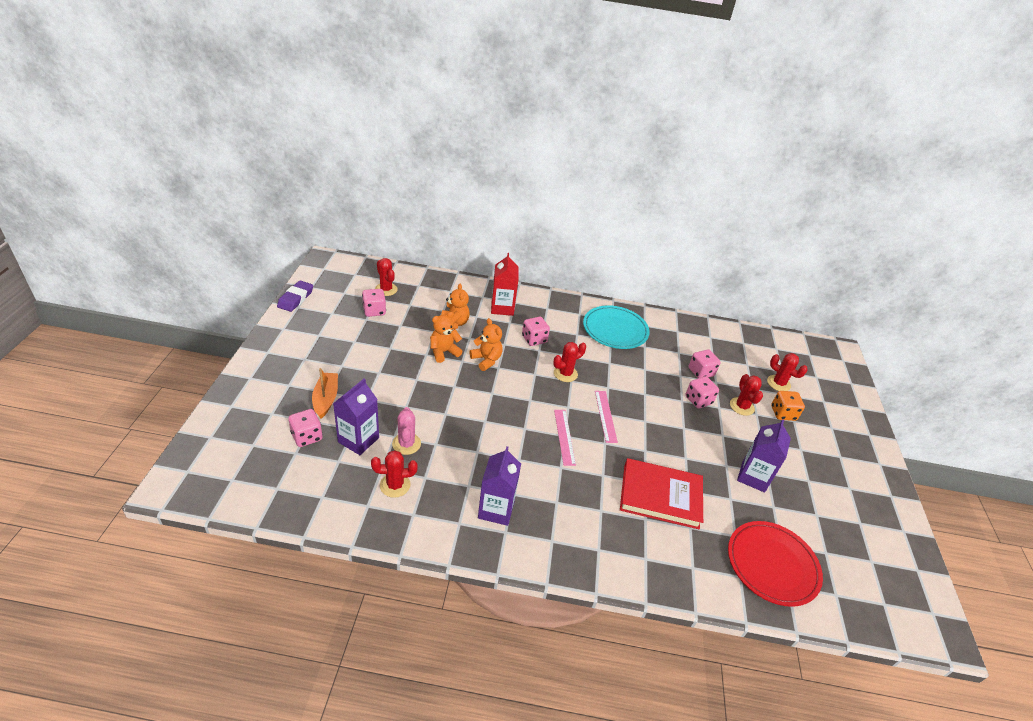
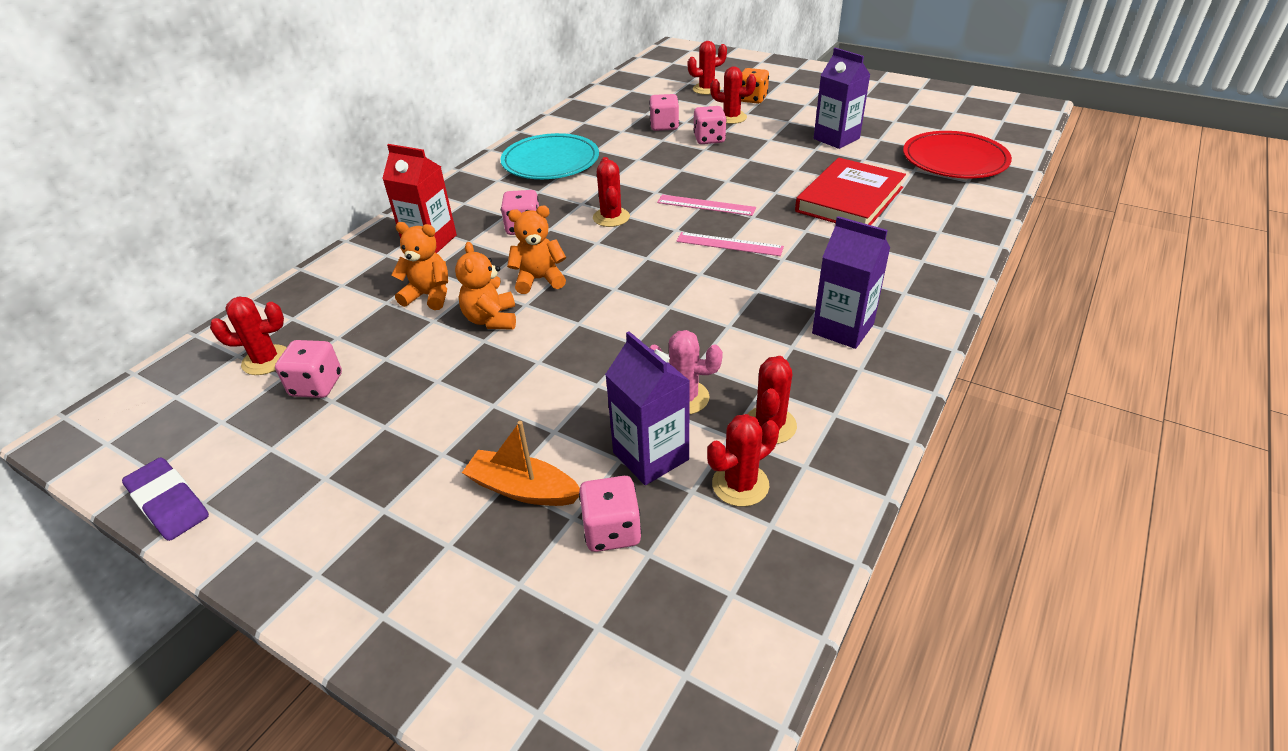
camera: 60 degrees left, 0 degrees up
none -> red cactus [707,414,779,507]

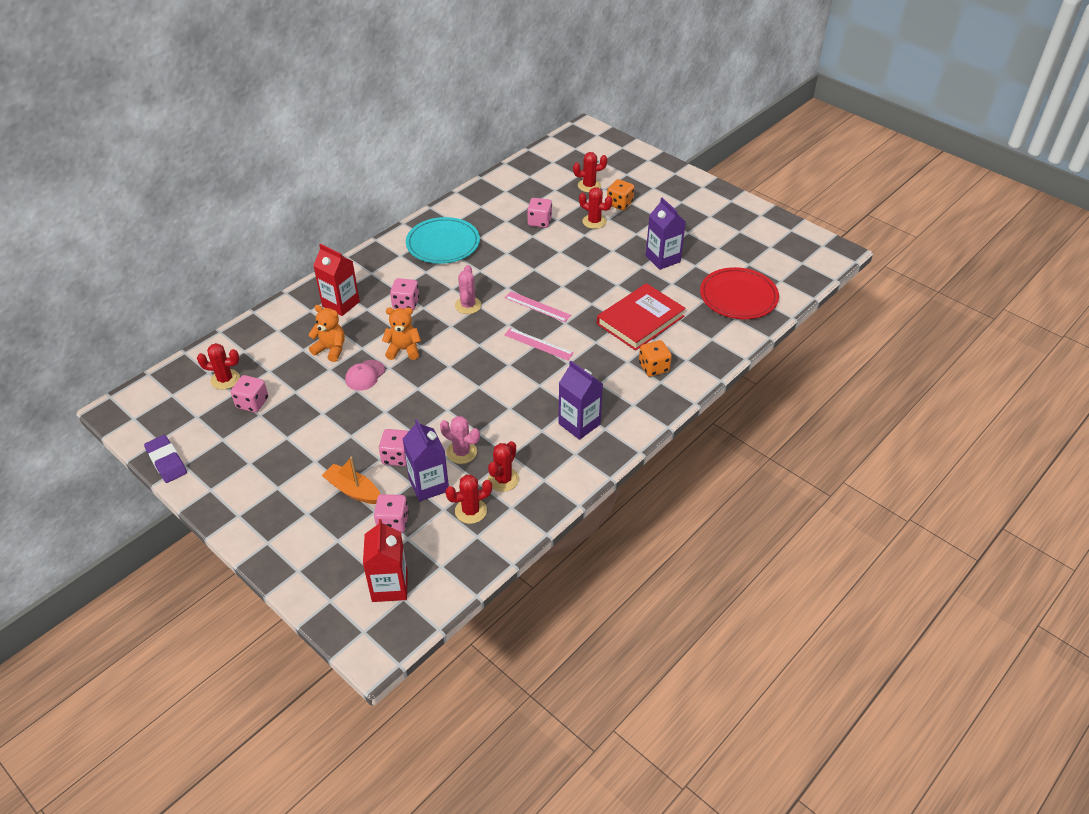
camera: 10 degrees right, 5 degrees up
orange teddy bear [455,242,516,330] -> pink cap [345,360,385,391]
red cactus [593,157,630,227] -> pink cactus [455,265,481,314]
pink dice [693,106,727,144] -> pink dice moved to [379,429,409,466]
none -> red carton [363,519,408,602]
none -> orange dice [639,340,672,377]

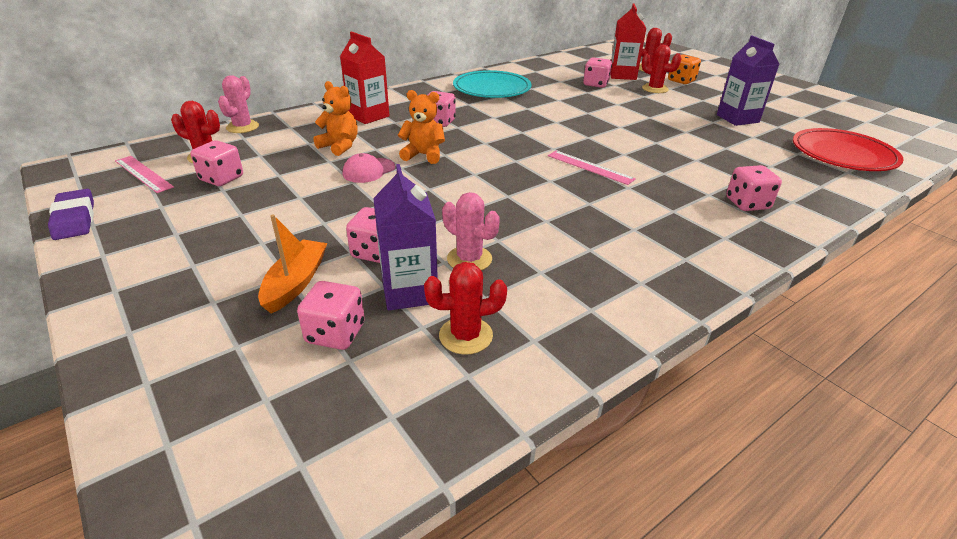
camera: 10 degrees right, 10 degrees down
orange boat [322,457,380,504] -> orange boat turned 60 degrees clockwise [258,215,327,314]
red carton [363,519,408,602] -> red carton moved to [610,4,646,80]
pink cactus [455,265,481,314] -> pink cactus moved to [218,75,259,133]
red cactus [488,441,519,492] -> none
pink ruler [505,291,571,322] -> pink ruler moved to [115,156,174,193]
purple carton [558,361,603,440] -> none
red book [597,283,686,351] -> none
orange dice [639,340,672,377] -> pink dice [726,165,782,211]

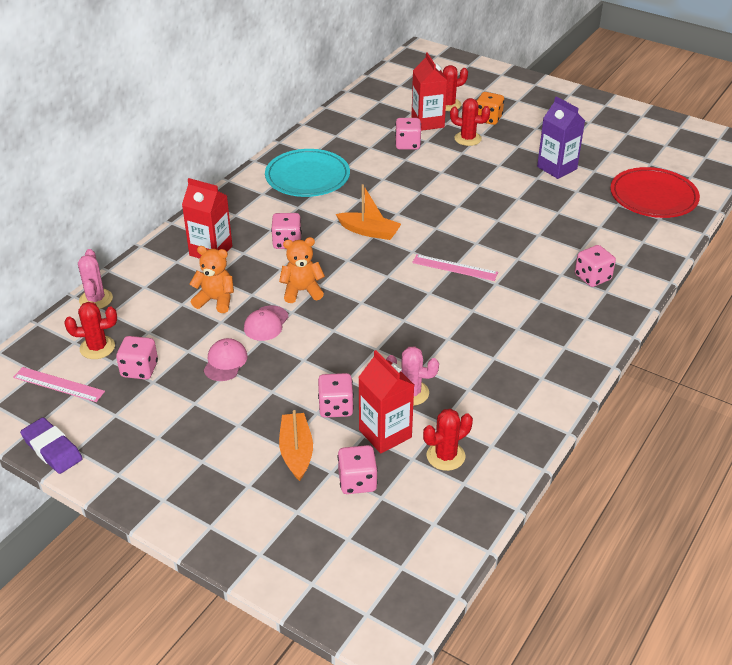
camera: 20 degrees left, 5 degrees up
purple carton [373,164,438,310] -> red carton [358,350,414,453]
none -> pink cap [204,338,248,381]
none -> orange boat [336,184,401,240]

